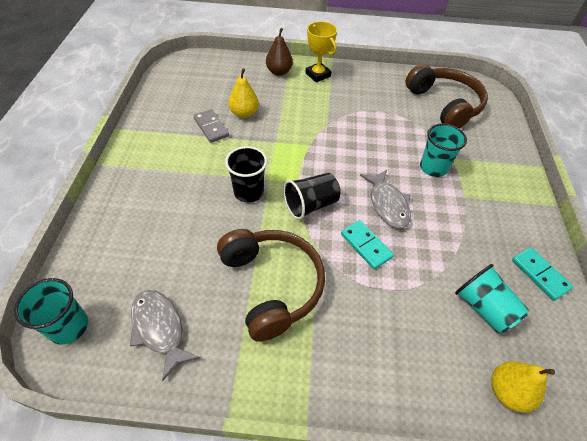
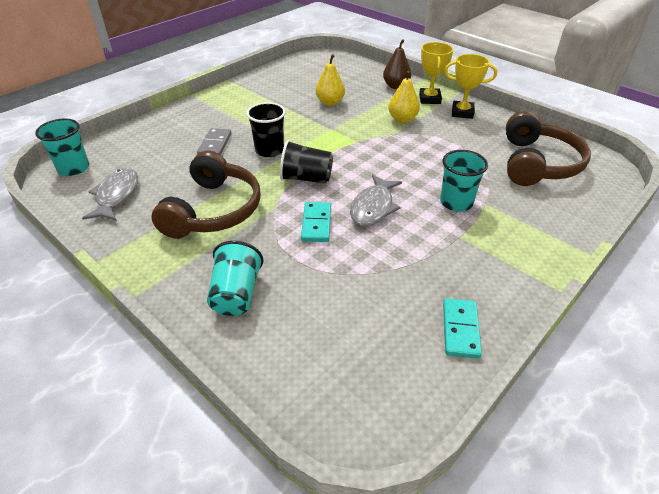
camera: 40 degrees right, 10 degrees down
grey domino [193,109,229,143] -> grey domino moved to [197,128,231,155]
turquoise cup [455,264,529,333] -> turquoise cup moved to [207,241,264,316]
yellow pear [491,361,555,413] -> yellow pear moved to [389,70,420,123]
none -> yellow trophy [444,54,497,119]

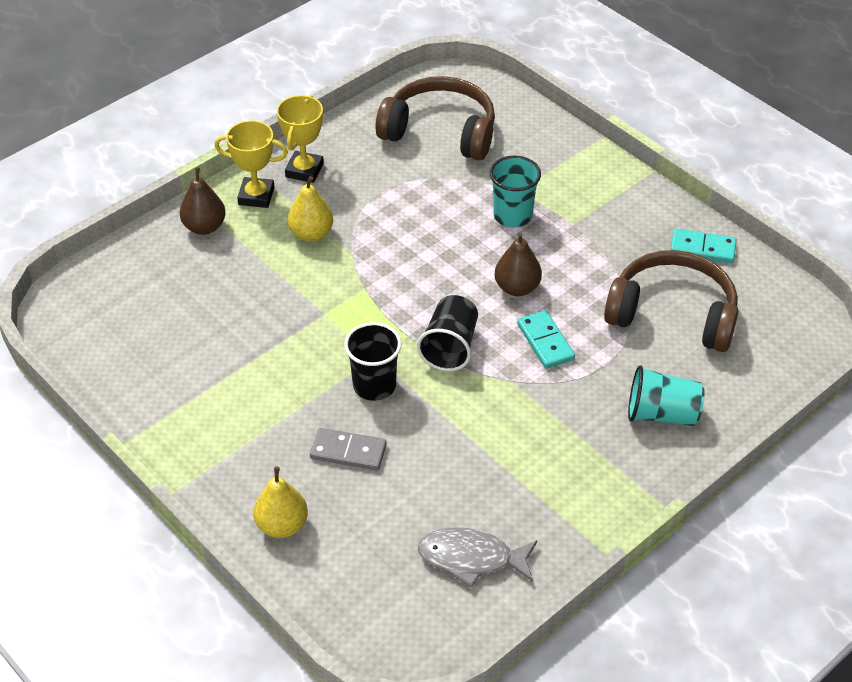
camera: 85 degrees left, 5 degrees up
turquoise cup [35,119,89,176] -> none
brown headphones [151,150,261,239] -> brown headphones moved to [604,250,738,352]
turquoise domino [301,202,331,242] -> turquoise domino turned 60 degrees clockwise [517,310,575,369]
yellow pear [316,54,345,106] -> yellow pear moved to [253,467,308,538]
grey fish [350,174,402,226] -> brown pear [494,232,542,296]

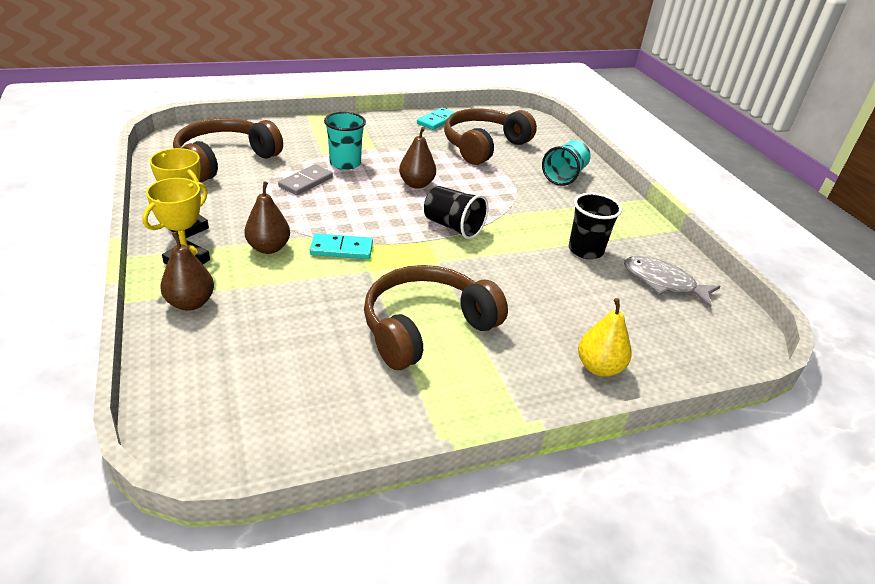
camera: 70 degrees left, 10 degrees down
yellow pear [288,176,333,242] -> brown pear [244,181,290,254]
grey domino [310,428,387,470] -> grey domino moved to [278,164,333,195]
black cup [344,322,402,401] -> black cup moved to [569,193,622,259]
grey fish [418,527,538,588] -> grey fish turned 90 degrees clockwise [624,256,721,308]
turquoise domino [517,310,575,369] -> turquoise domino moved to [310,233,373,259]
none -> brown headphones [364,265,508,370]

